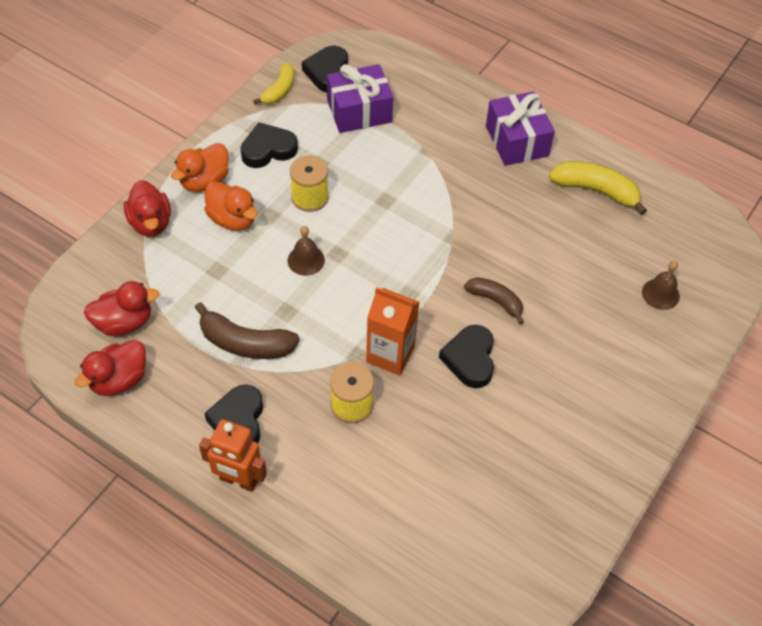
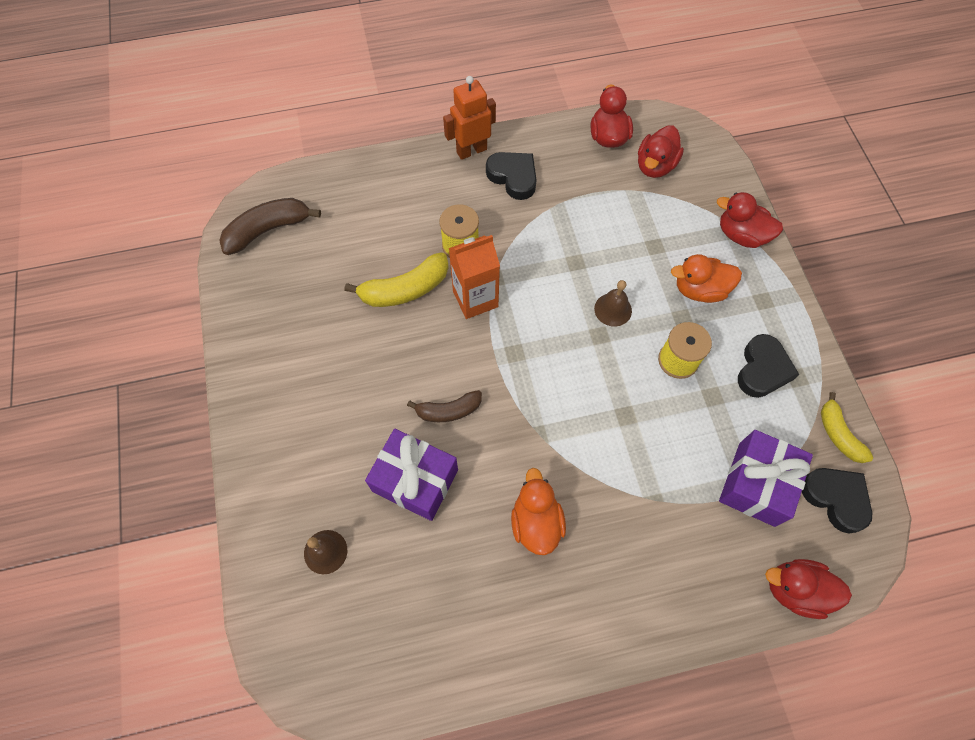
camera: 135 degrees right, 10 degrees up
orange duck [171,143,229,192] -> orange duck moved to [511,468,566,555]
brown banana [195,302,300,359] -> brown banana moved to [219,198,321,255]
black heart [439,325,494,388] -> none
purple gift [486,91,555,166] -> purple gift moved to [365,429,458,521]
yellow banana [549,161,647,215] -> yellow banana moved to [345,252,449,307]
none -> red duck [765,559,852,619]

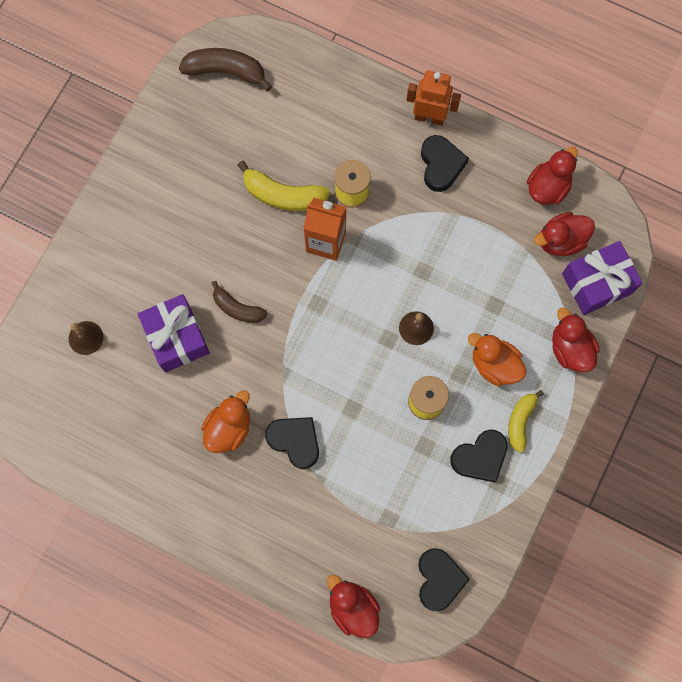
camera: 40 degrees right, 10 degrees up
purple gift [719,430,813,527] -> purple gift moved to [562,241,643,315]
yellow banana [821,392,873,463] -> yellow banana moved to [508,390,544,453]
none -> black heart [265,417,319,469]

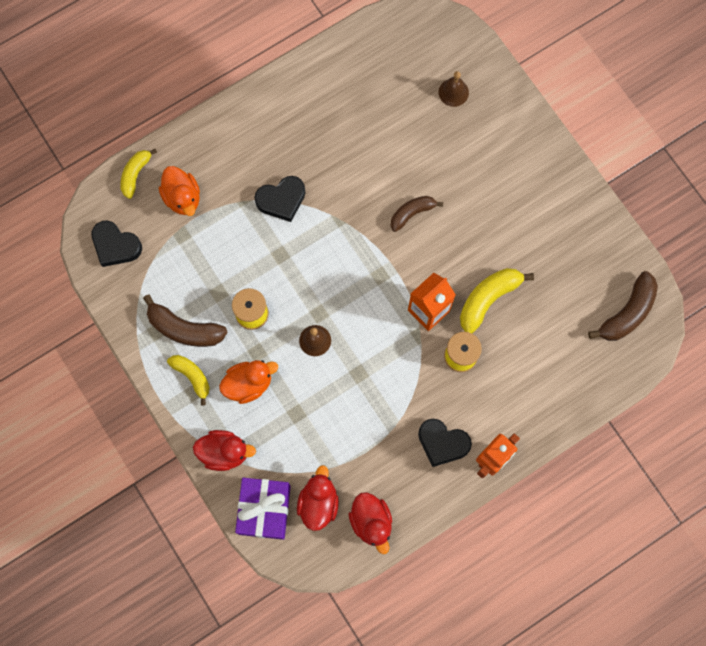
camera: 120 degrees right, 0 degrees up
purple gift [138,294,210,373] -> none
orange duck [201,390,250,453] -> orange duck moved to [159,166,200,216]
red duck [327,575,380,638] -> yellow banana [120,149,157,199]
black heart [450,430,507,482] -> brown banana [143,294,228,347]

